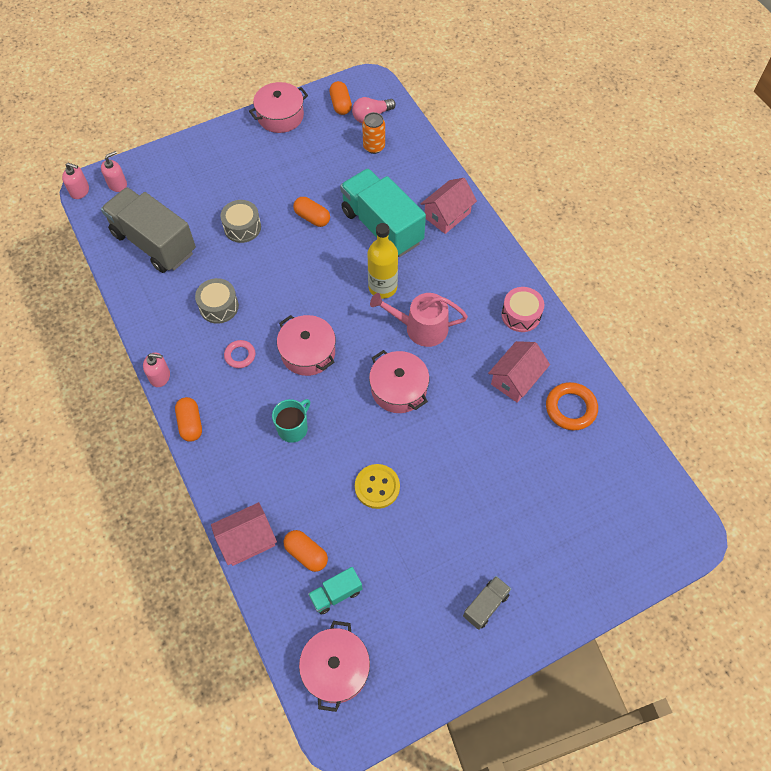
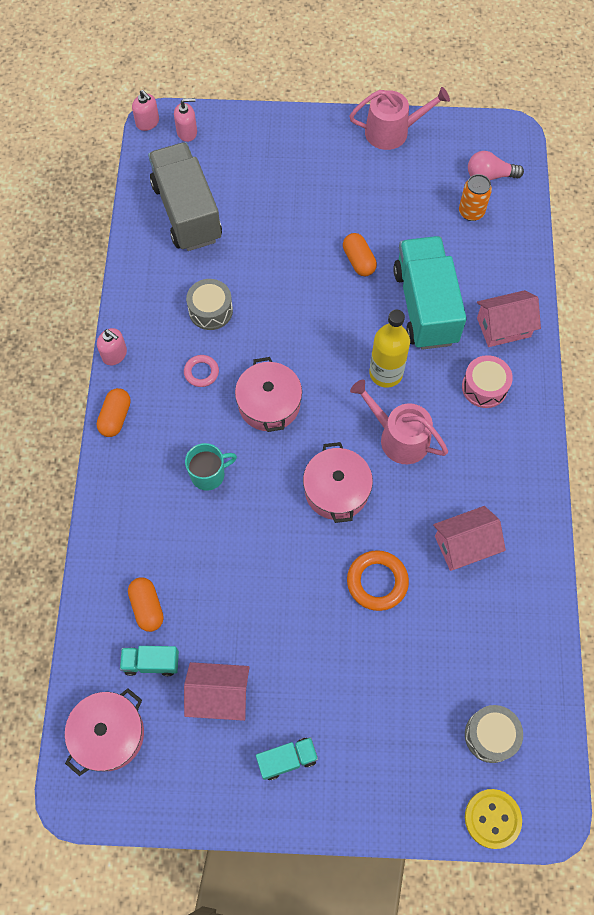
camera: 30 degrees right, 5 degrees up
pink house [211,502,277,566] -> pink house moved to [184,662,249,721]
grey drum [220,200,261,243] -> grey drum moved to [465,705,523,763]
pink pot [249,82,308,133] -> pink watering can [349,87,450,150]
orange capsule [329,81,352,115] -> none
yellow button [355,464,400,509] -> yellow button moved to [465,789,522,849]
grey truck [463,576,511,630] -> turquoise truck [256,737,318,780]
pink drum [501,287,544,332] -> pink drum moved to [462,355,513,408]
orange ring [546,382,598,431] -> orange ring moved to [347,550,409,611]

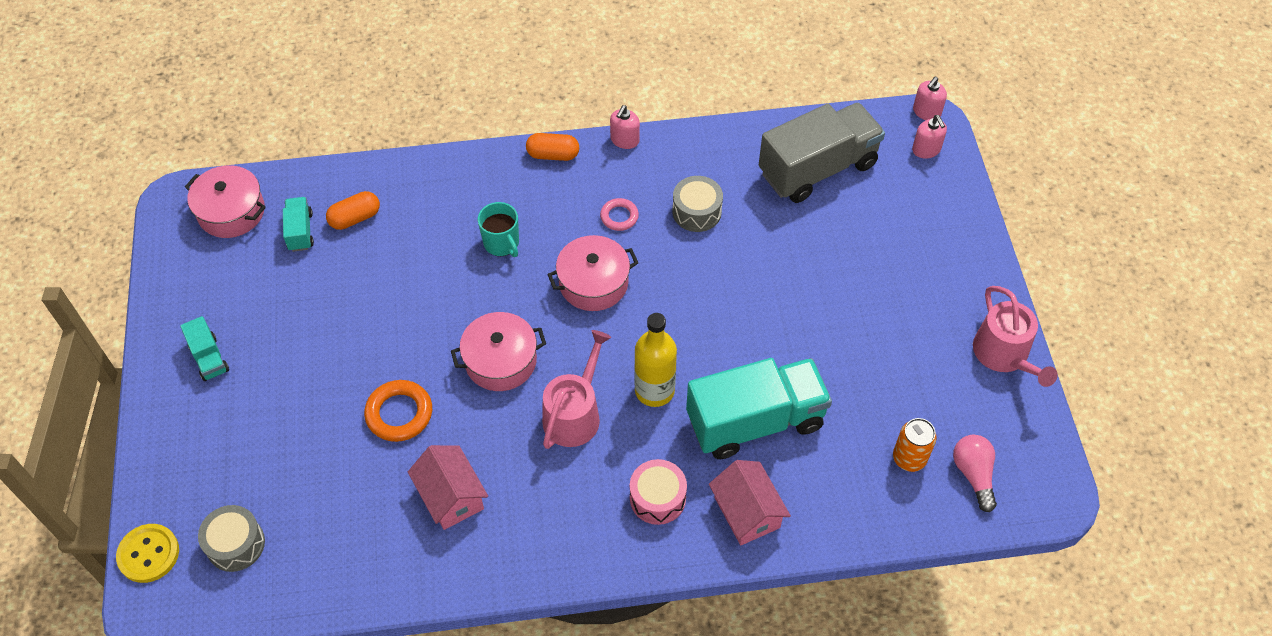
camera: 80 degrees right, 10 degrees down
pink house [184,662,249,721] -> none
orange capsule [343,233,377,276] -> none

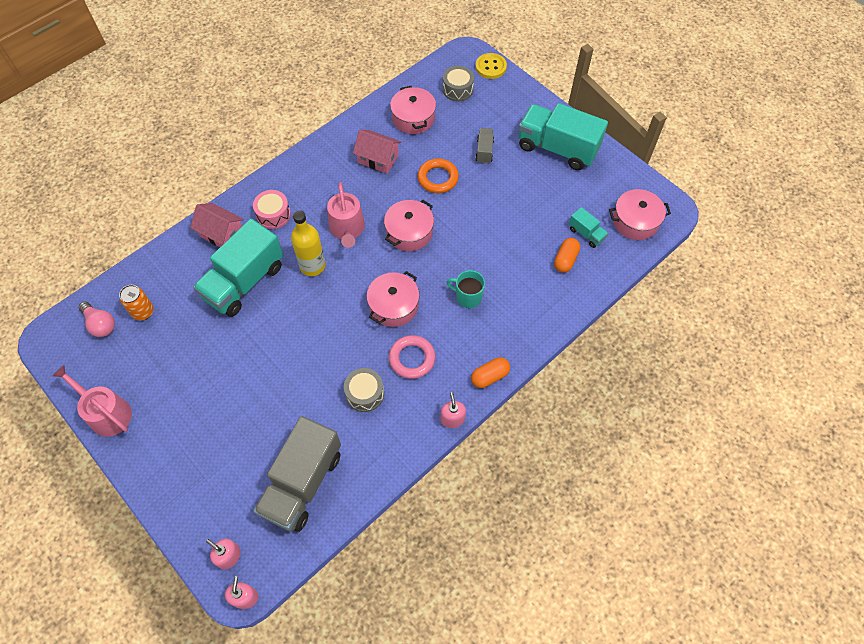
camera: 145 degrees right, 5 degrees up
turquoise truck [180,316,229,381] -> turquoise truck [519,103,608,170], size x2.23
pink ring [600,198,639,231] -> pink ring [389,335,435,379], size x1.60
none -> pink pot [390,86,436,134]
none -> grey truck [475,128,494,163]

